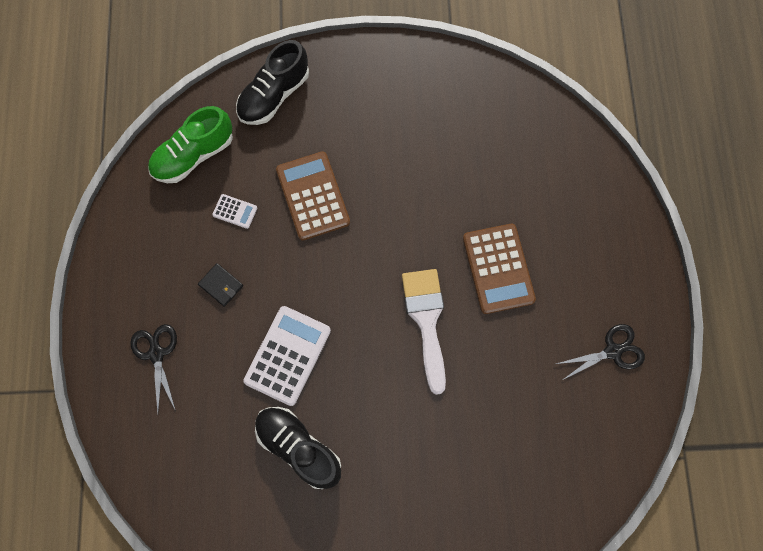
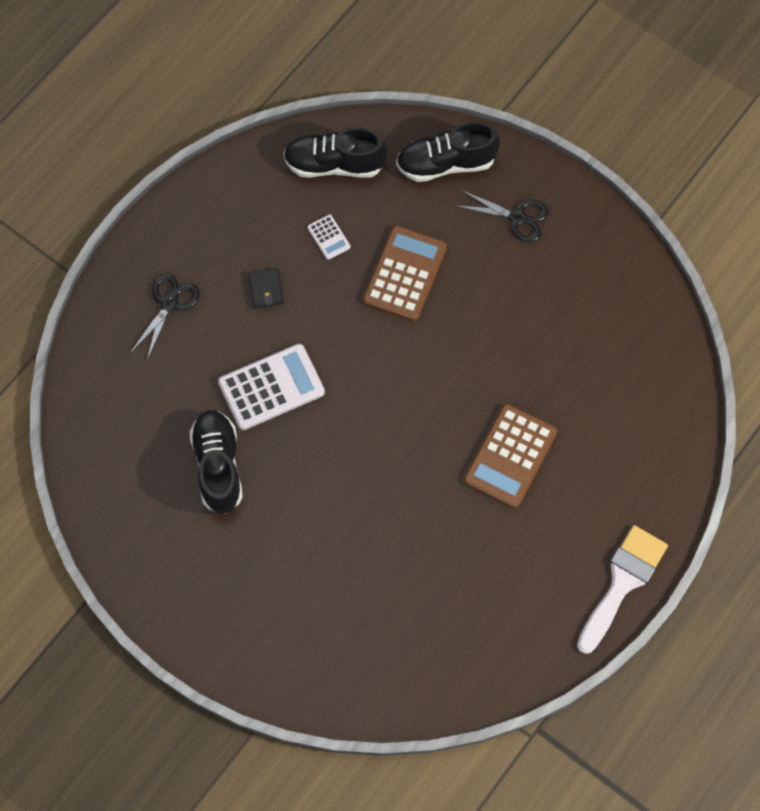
camera: 40 degrees right, 5 degrees down
green shoe [148,106,233,183] -> black shoe [283,127,387,178]
white brush [402,269,446,395] -> white brush moved to [577,525,668,654]
black scissors [556,324,645,381] -> black scissors moved to [457,190,549,242]

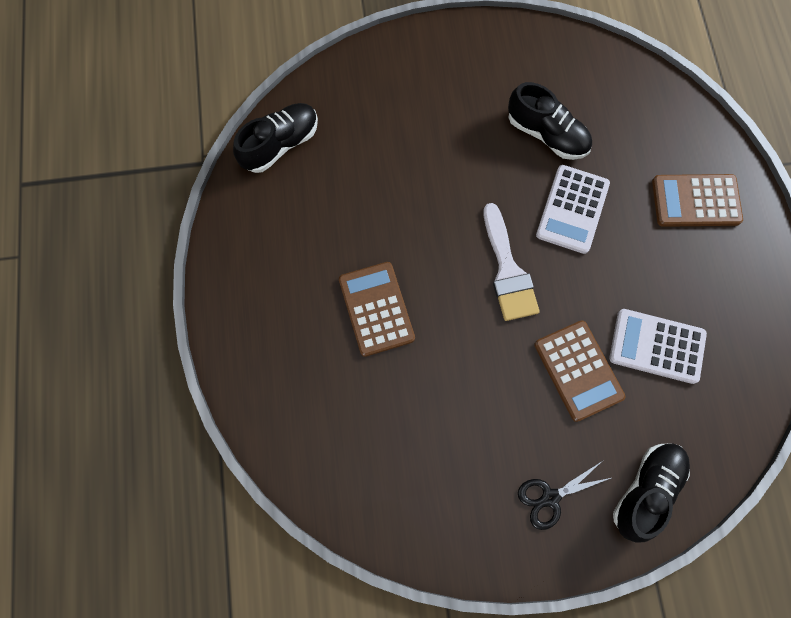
camera: 135 degrees right, 5 degrees up
black scissors [130,274,200,360] -> brown calculator [652,174,743,227]
black wallet [248,268,284,308] -> none
black shoe [283,127,387,178] -> black shoe moved to [233,103,318,173]
white calculator [307,215,350,260] -> white calculator [609,309,707,384], size x2.12
white brush [577,525,668,654] -> white brush moved to [484,203,540,321]

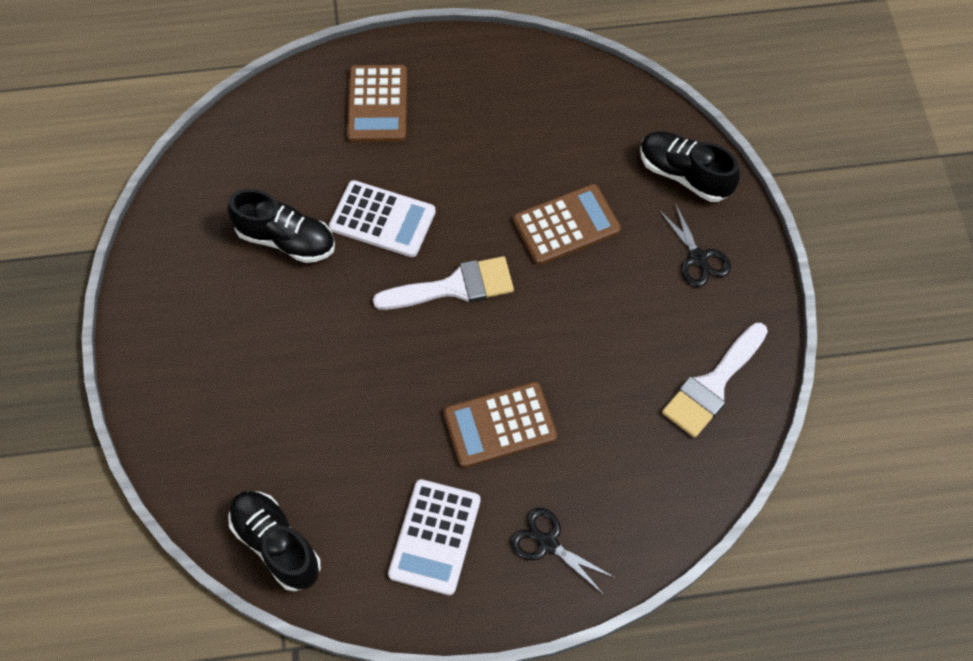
camera: 90 degrees left, 10 degrees down
black shoe [508,82,592,160] -> black shoe turned 75 degrees clockwise [227,189,335,263]
white calculator [609,309,707,384] -> white calculator moved to [388,479,480,595]
none -> black scissors [510,508,615,595]
none -> white brush [662,323,768,438]

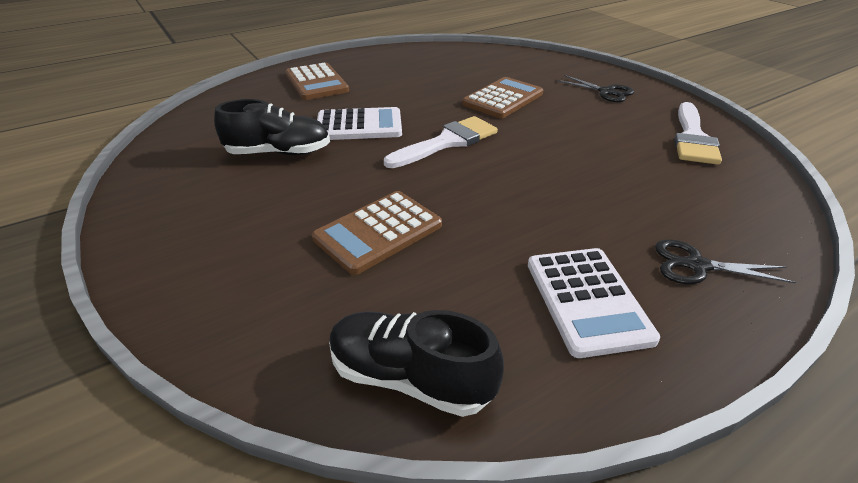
camera: 25 degrees left, 25 degrees down
brown calculator [444,382,557,468] -> brown calculator moved to [312,191,442,275]
black shoe [640,131,740,202] -> none

